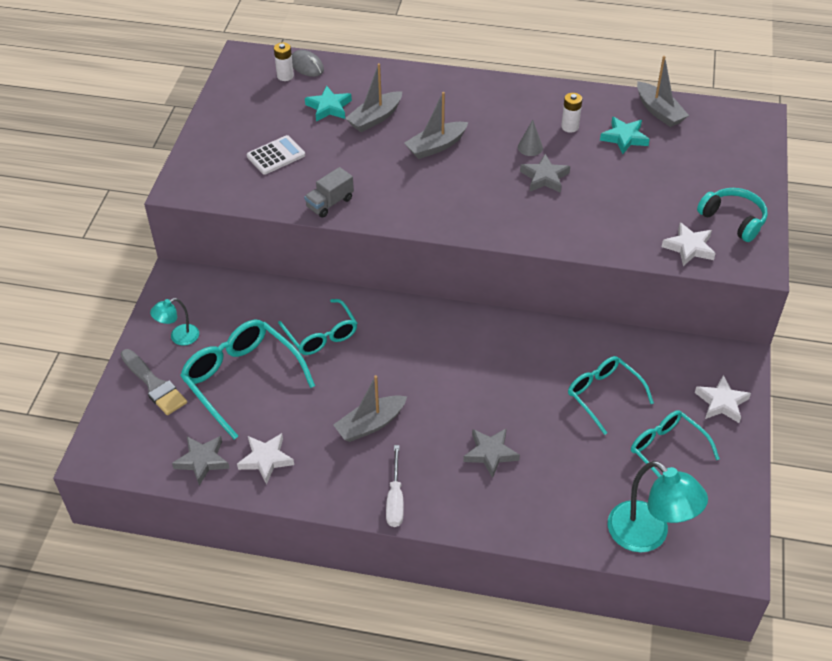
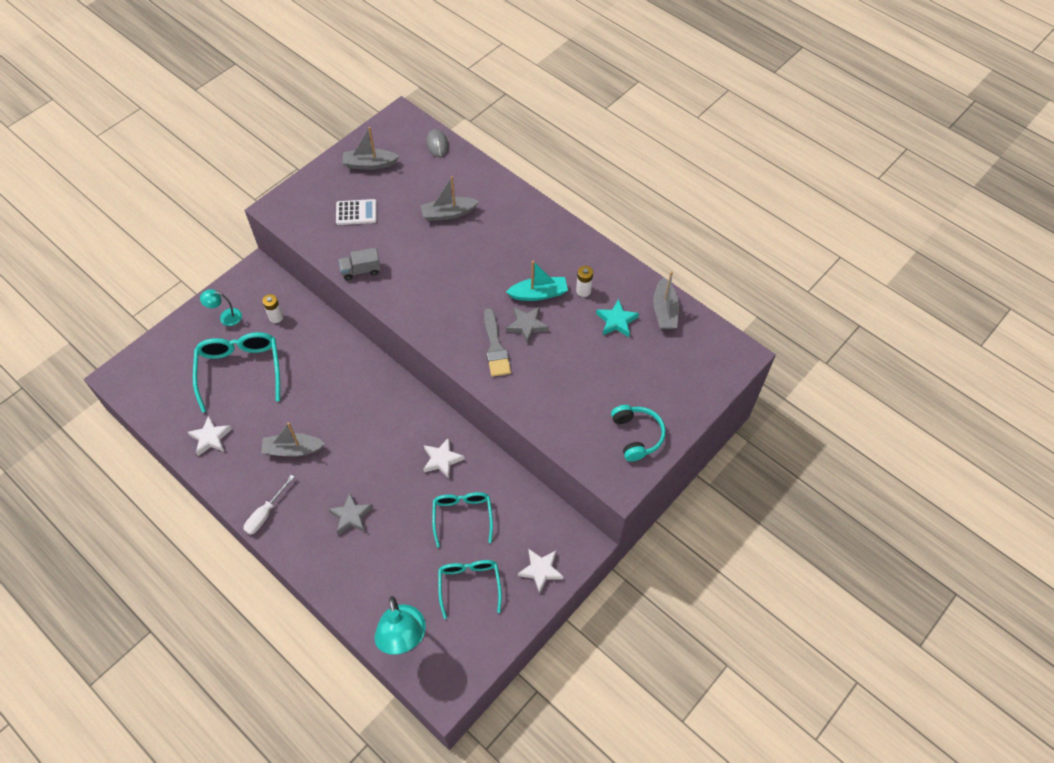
camera: 30 degrees right, 10 degrees up
grey brush [120,349,187,415] -> grey brush moved to [484,308,511,377]
grey star [172,436,230,486] -> none
white battery [274,42,294,81] -> white battery moved to [262,294,283,323]
turquoise glasses [278,299,357,355] -> none
turquoise star [305,86,352,121] -> none
grey boat [404,92,468,159] -> grey boat moved to [342,127,400,170]
grey cone [518,120,543,156] -> turquoise boat [506,261,568,301]
white star [662,222,716,266] -> white star moved to [423,438,465,479]

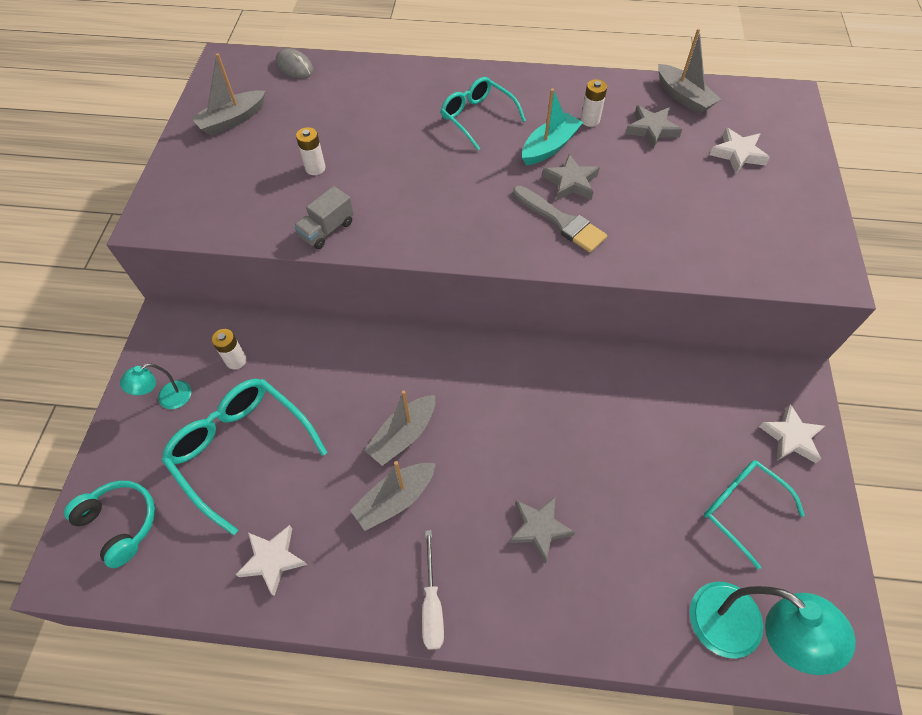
camera: 35 degrees left, 0 degrees up
white calculator [336,199,377,225] -> none
grey boat [421,176,479,221] -> grey boat moved to [364,391,435,466]
white star [423,438,465,479] -> white star moved to [710,128,770,174]
turquoise glasses [432,492,493,547] -> turquoise glasses moved to [440,77,526,150]
turquoise star [596,299,639,337] -> grey star [625,106,682,149]
turquoise headphones [611,405,666,461] -> turquoise headphones moved to [64,480,155,568]
none -> white battery [296,127,326,175]

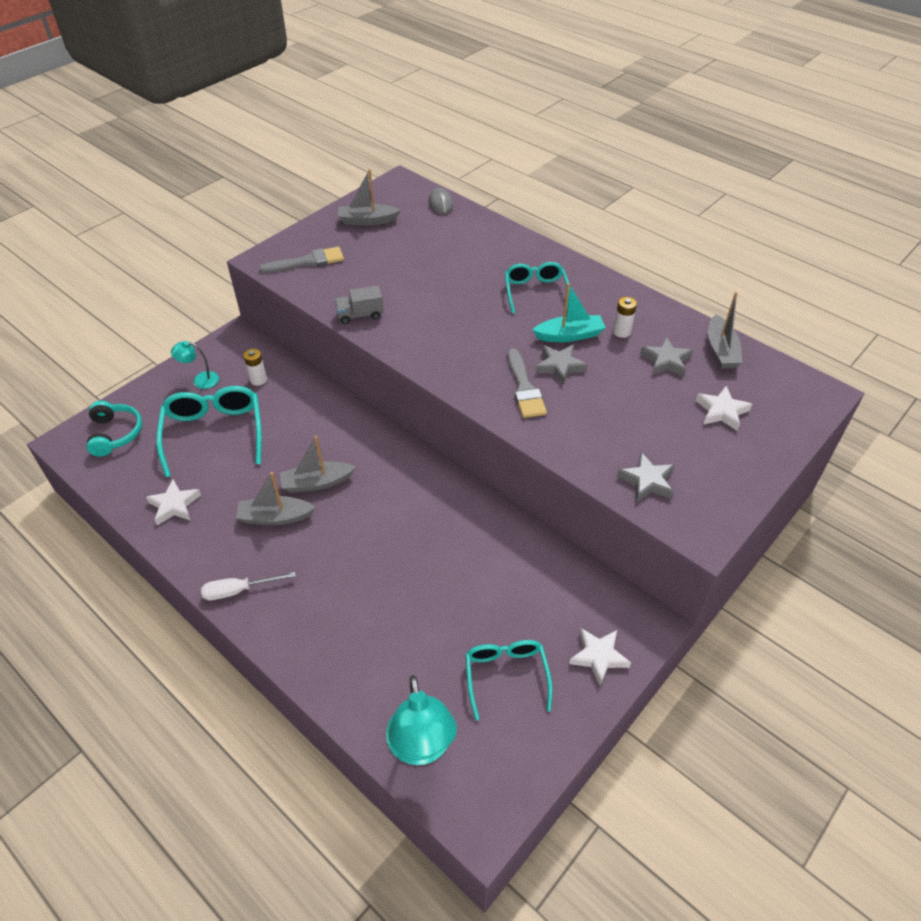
camera: 35 degrees right, 10 degrees down
white battery [296,127,326,175] -> none
white screwdriver [422,530,444,649] -> white screwdriver turned 45 degrees clockwise [201,572,296,600]
grey star [509,496,575,564] -> grey star moved to [617,452,674,502]
none -> grey brush [259,247,344,273]

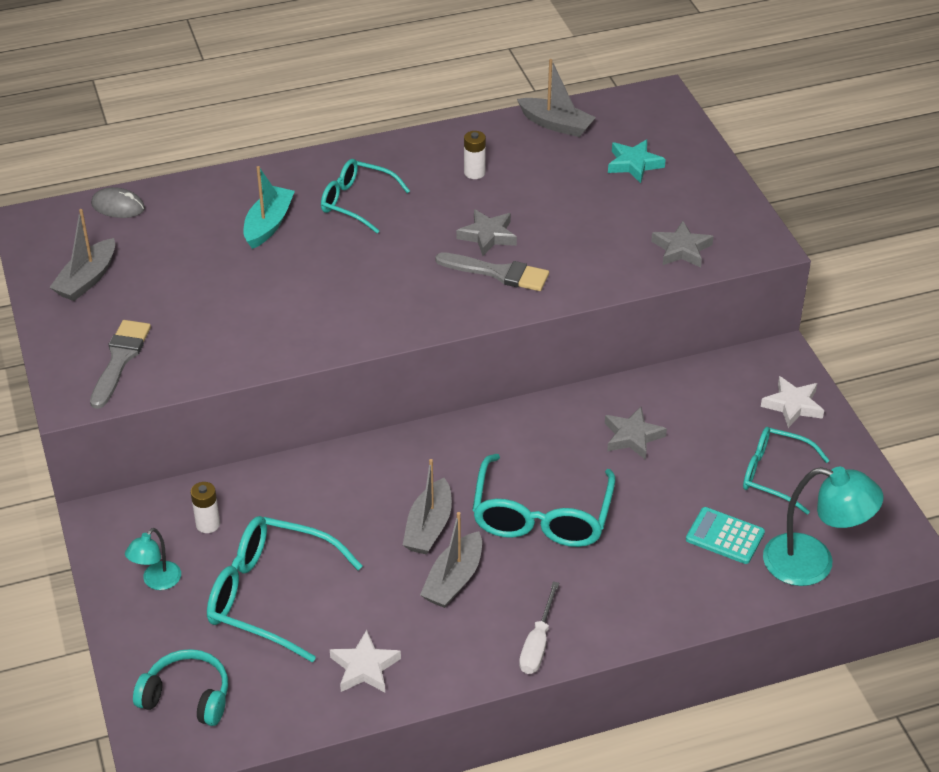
camera: 60 degrees left, 5 degrees down
grey truck [334,285,383,324] -> none
turquoise boat [533,283,606,342] -> turquoise boat moved to [243,166,295,249]
grey star [640,337,693,377] -> grey star moved to [605,407,667,460]
white star [696,386,752,431] -> turquoise star [608,140,666,183]
none -> turquoise glasses [472,454,615,547]
none -> turquoise calculator [686,507,765,564]

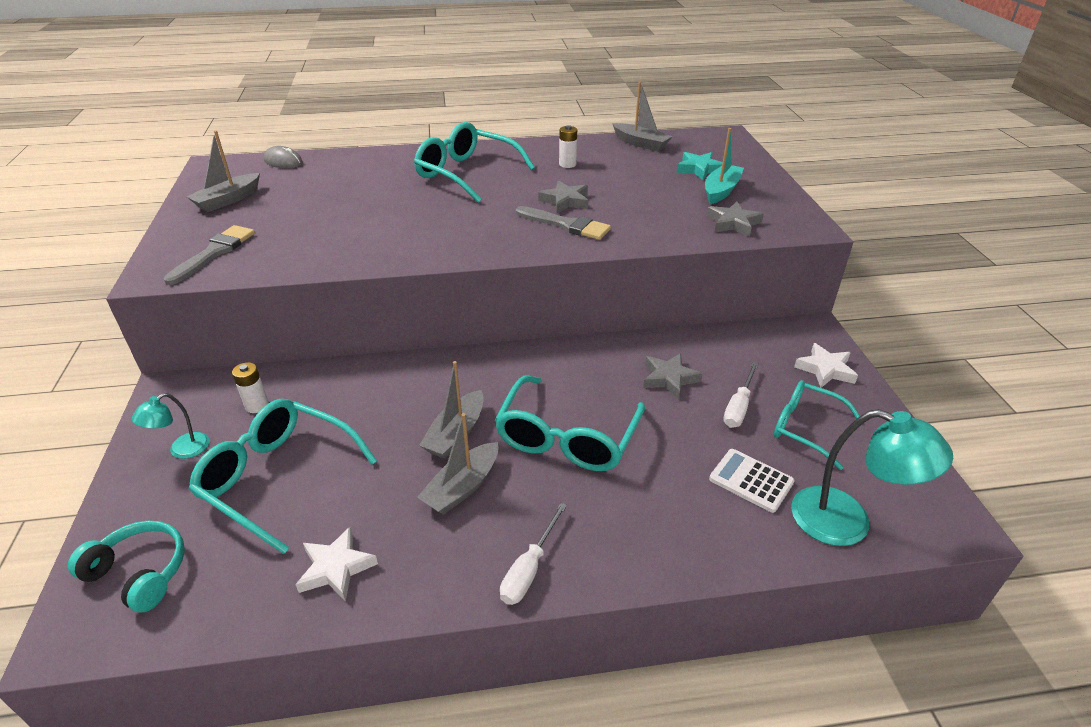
camera: 10 degrees right, 5 degrees down
turquoise boat [243,166,295,249] -> turquoise boat moved to [705,128,744,204]
turquoise glasses [321,159,410,233] -> turquoise glasses [414,122,535,203], size x1.53
turquoise calculator [686,507,765,564] -> white calculator [709,449,795,513]
none -> white screwdriver [723,362,759,428]

